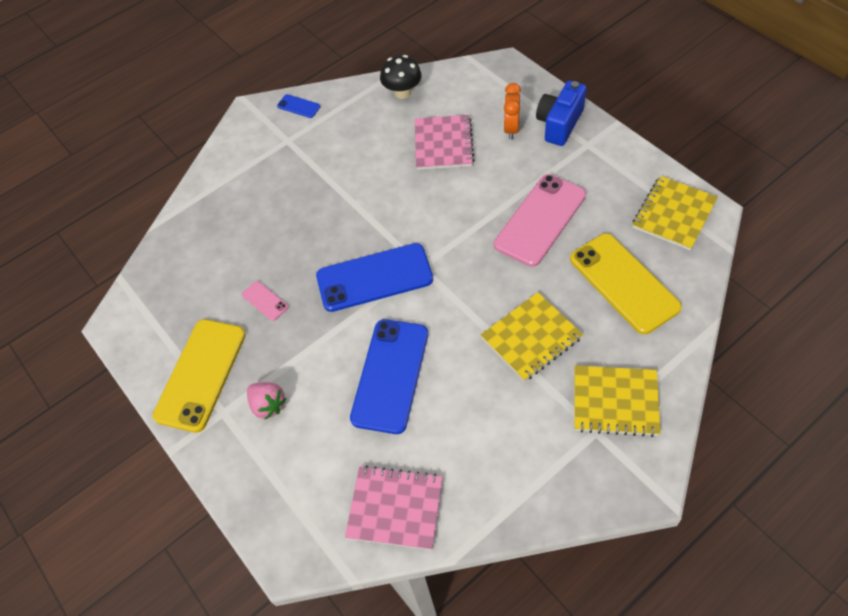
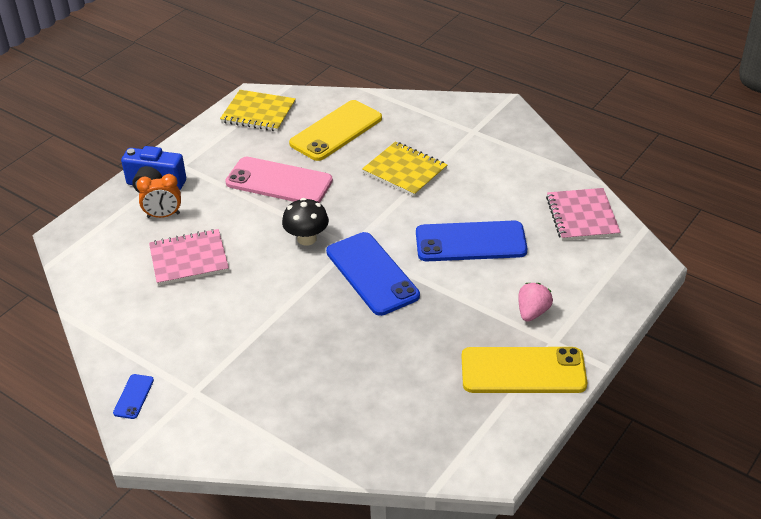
camera: 110 degrees left, 15 degrees down
pink phone [242,281,288,321] -> none
black mushroom [380,55,422,99] -> black mushroom moved to [282,198,329,246]
yellow notebook [574,365,661,437] -> none

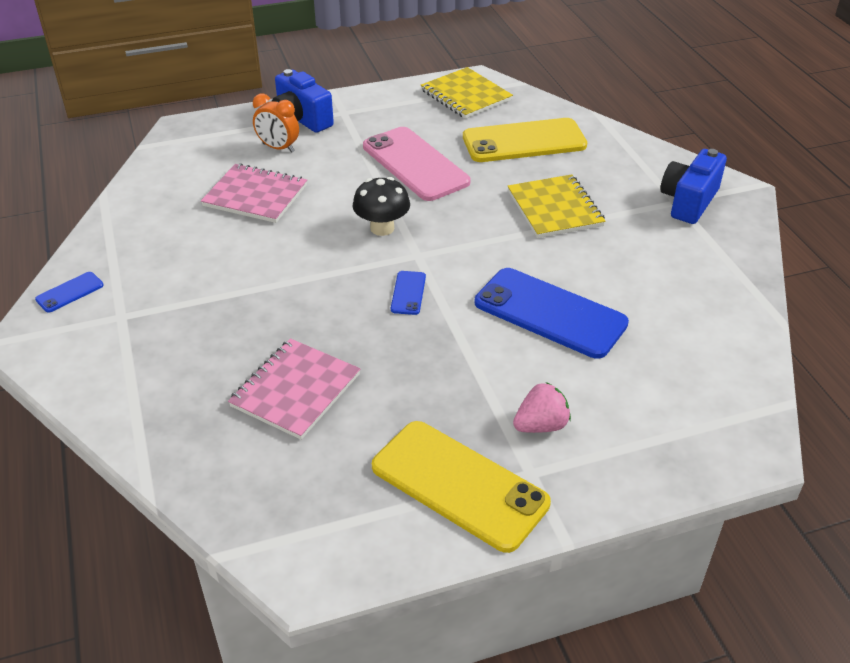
camera: 35 degrees right, 0 degrees up
blue phone [326,232,420,316] -> blue phone [391,271,426,315], size x0.44
pink notebook [546,188,621,241] -> pink notebook moved to [228,338,360,440]
none -> blue camera [661,149,727,224]

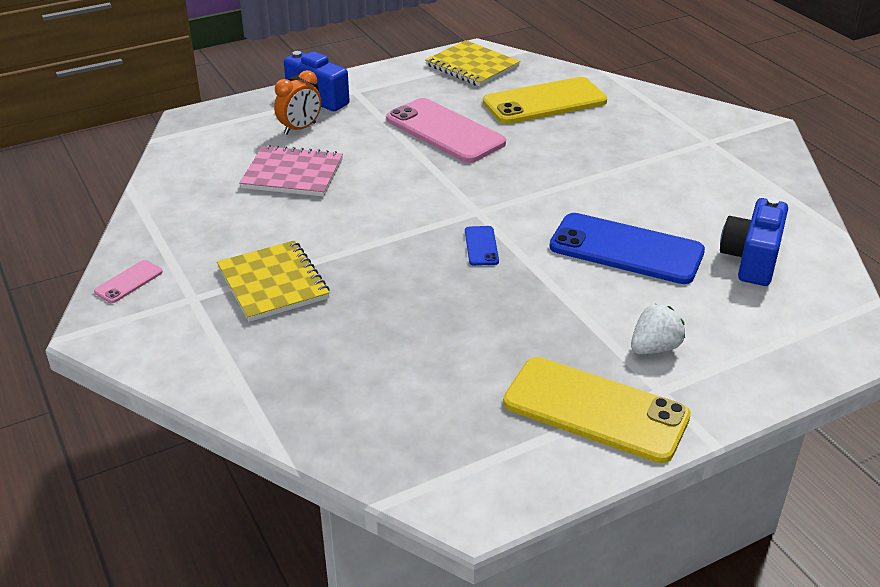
camera: 10 degrees left, 5 degrees down
blue phone [35,272,104,313] -> pink phone [94,260,163,303]
pink notebook [228,338,360,440] -> none
orange clock [253,93,299,153] -> orange clock turned 60 degrees counterclockwise [274,70,321,135]
black mushroom [353,177,410,236] -> none
yellow notebook [508,174,606,238] -> yellow notebook moved to [217,240,330,322]
pink strawberry [513,382,571,433] -> white strawberry [631,304,685,354]
blue camera [661,149,727,224] -> blue camera moved to [720,197,788,286]

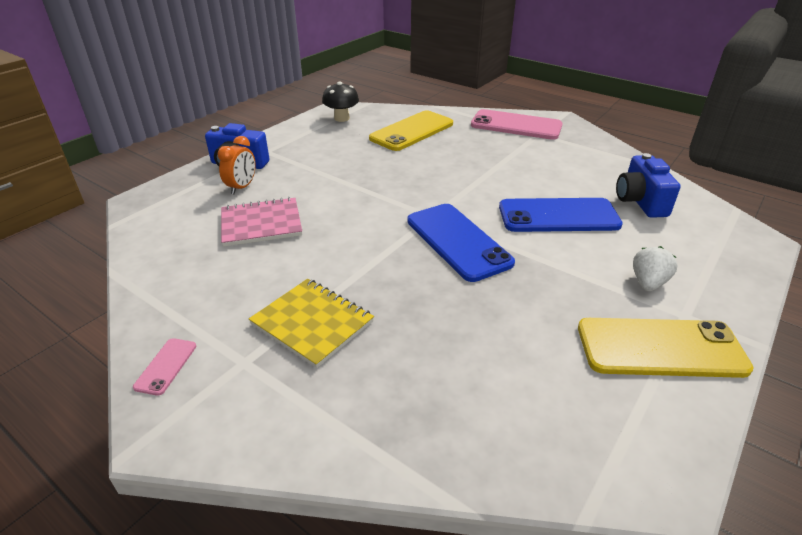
camera: 25 degrees left, 0 degrees up
pink phone [386,98,506,163] -> pink phone moved to [471,109,563,140]
yellow notebook [425,40,520,87] -> black mushroom [322,81,359,122]
blue phone [465,226,499,266] -> blue phone [407,204,515,282], size x2.29

